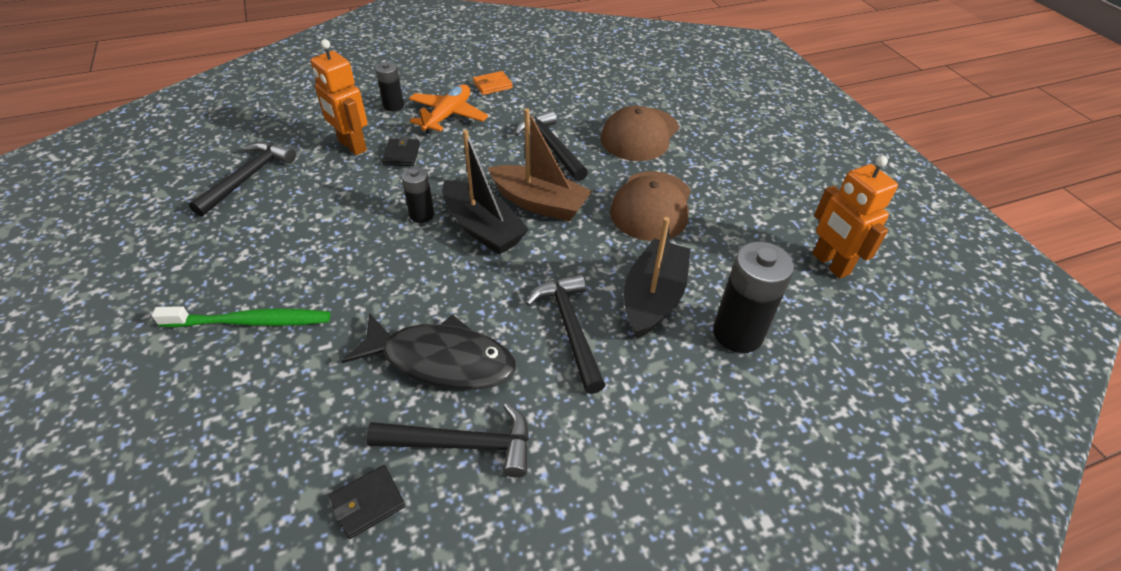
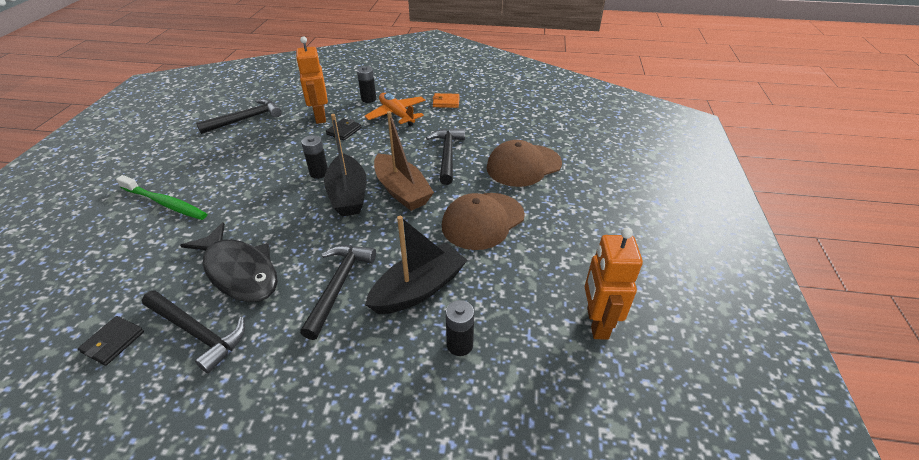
camera: 30 degrees right, 5 degrees down
black wallet [329,465,405,539] -> black wallet turned 60 degrees counterclockwise [78,316,144,366]
orange plane [409,85,488,134] -> orange plane turned 90 degrees counterclockwise [365,93,426,126]
black battery [713,241,794,353] -> black battery [446,300,474,356], size x0.57

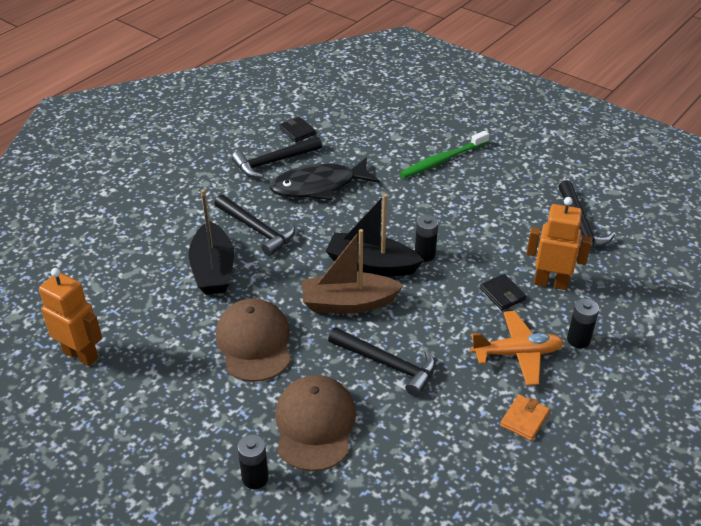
camera: 120 degrees right, 0 degrees up
black battery [446,300,474,356] -> black battery moved to [238,434,269,489]

